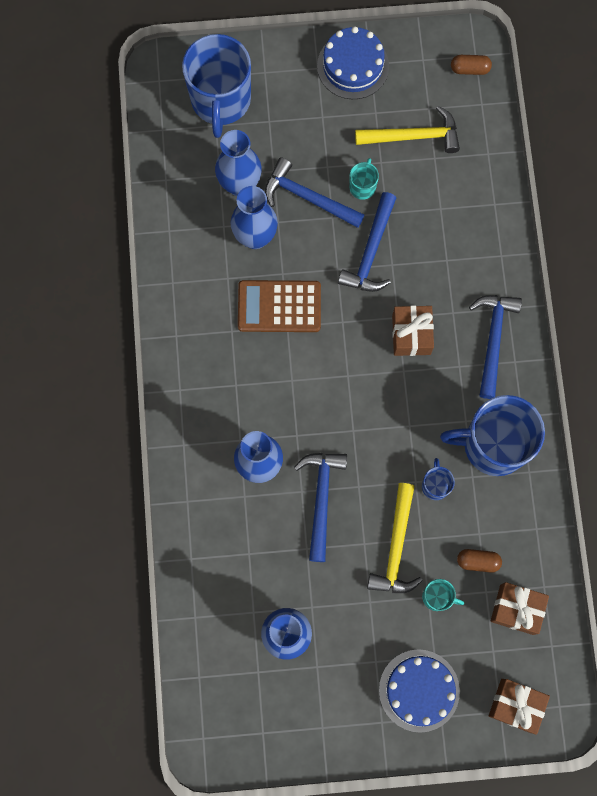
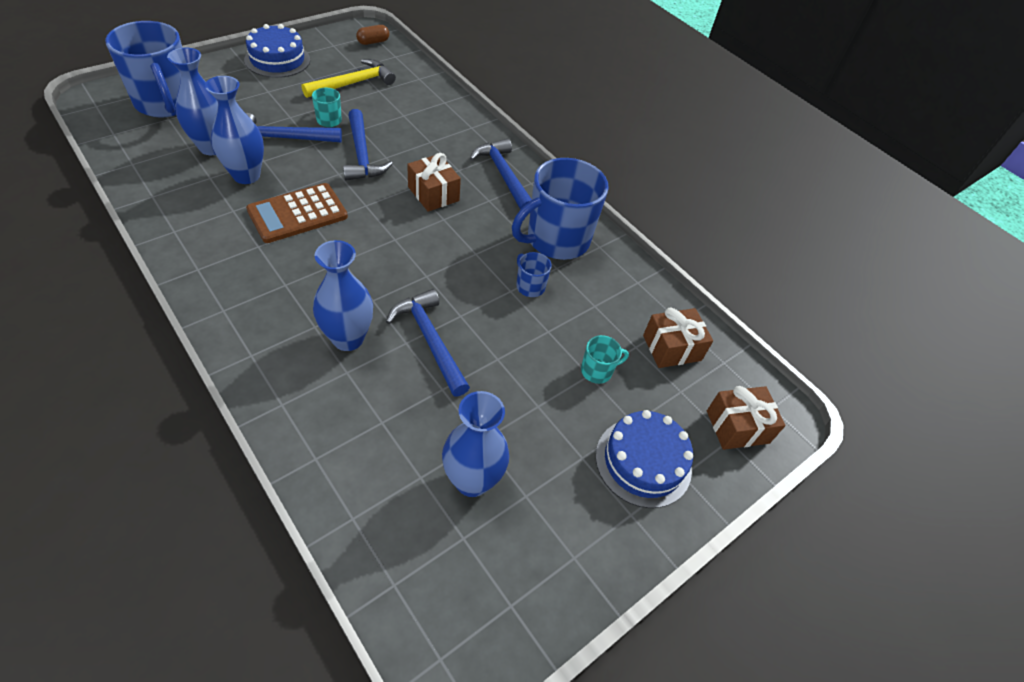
camera: 40 degrees left, 25 degrees down
yellow hammer [367,483,423,593] -> none
brown capsule [457,549,502,573] -> none

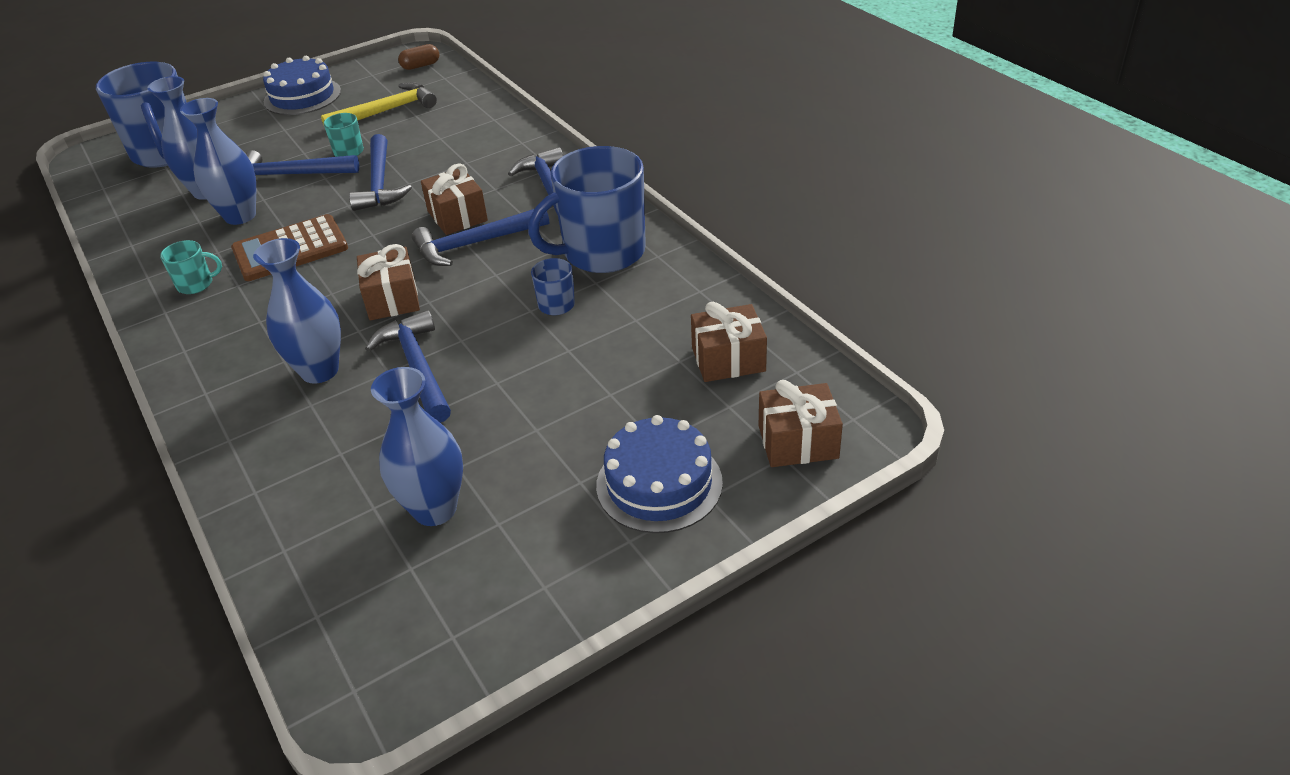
camera: 15 degrees right, 10 degrees down
turquoise mug [581,335,629,384] -> turquoise mug moved to [160,240,222,294]
none -> brown gift [357,244,420,320]
none -> blue hammer [412,209,549,266]

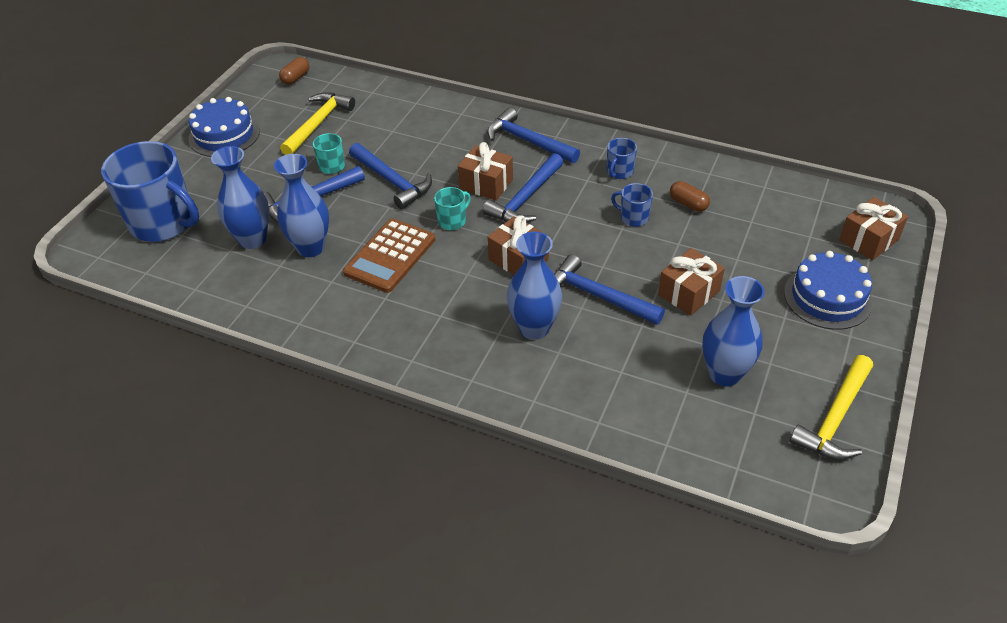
camera: 35 degrees left, 5 degrees up
turquoise mug [160,240,222,294] -> turquoise mug moved to [434,187,471,230]
blue mug [528,146,646,273] -> blue mug [607,138,637,179], size x0.43
brown gift [691,302,767,382] -> brown gift moved to [658,248,725,316]
none -> brown capsule [670,181,710,212]
none -> yellow hammer [789,355,873,460]

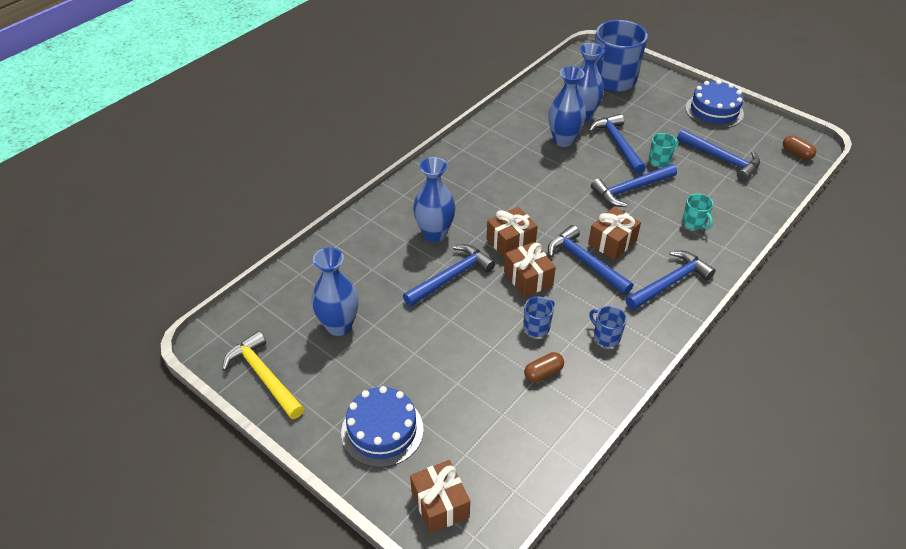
camera: 105 degrees right, 0 degrees up
yellow hammer [280,92,355,155] -> blue hammer [677,129,760,181]
brown calculator [343,219,435,293] -> none
turquoise mug [434,187,471,230] -> turquoise mug moved to [682,194,713,230]
brown gift [658,248,725,316] -> brown gift moved to [504,242,556,297]

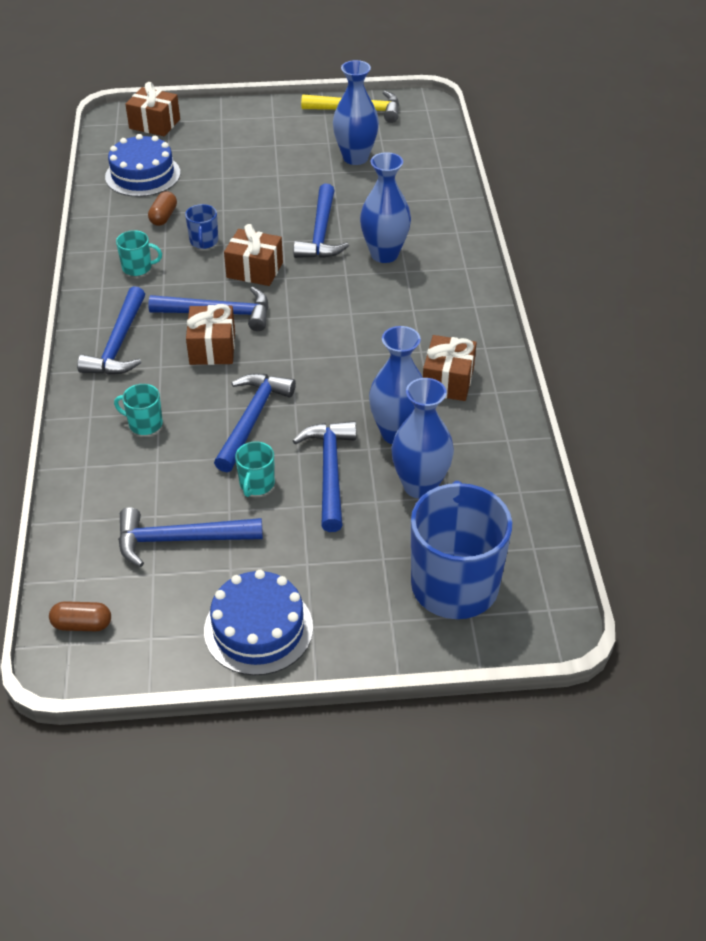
camera: 135 degrees right, 0 degrees up
blue cake [341,386,424,468] -> blue cake moved to [105,134,180,197]
brown gift [486,207,538,259] -> brown gift moved to [423,335,477,401]
blue hammer [589,114,646,174] -> blue hammer turned 120 degrees counterclockwise [293,421,356,532]
blue mug [589,306,627,347] -> turquoise mug [116,230,162,276]

